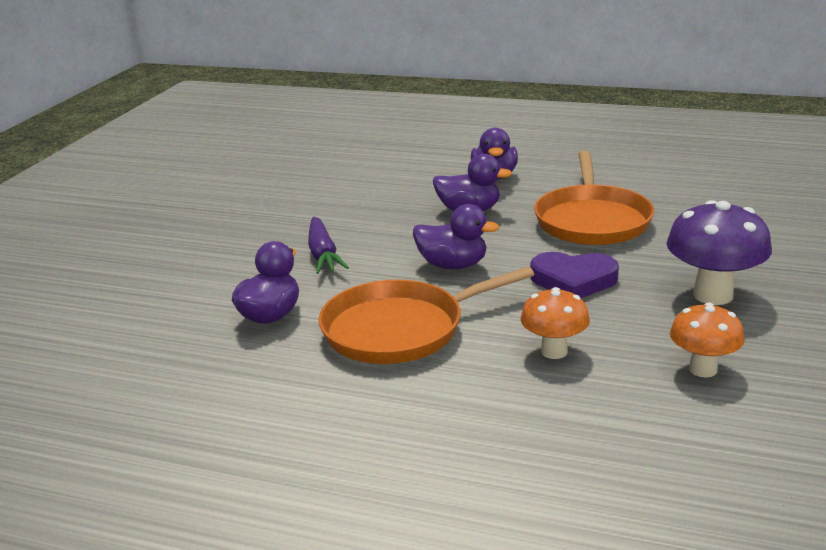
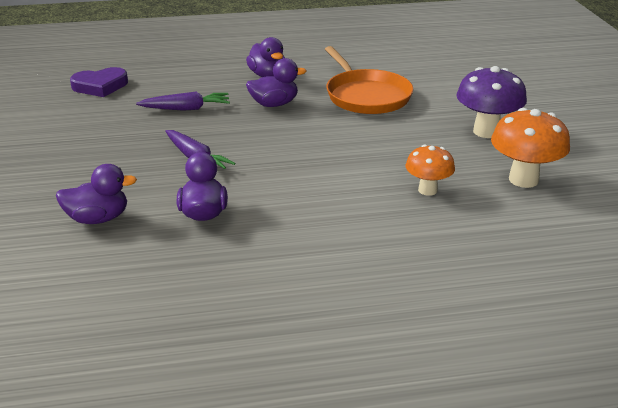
camera: 30 degrees left, 5 degrees up
orange pan [318,267,535,364] -> none
purple duck [413,204,499,269] -> purple duck moved to [56,164,137,224]
purple heart [530,252,619,298] -> purple heart moved to [70,67,128,97]
orange mushroom [670,302,745,377] -> orange mushroom [491,108,570,188], size x1.58
none -> purple carrot [136,92,230,111]

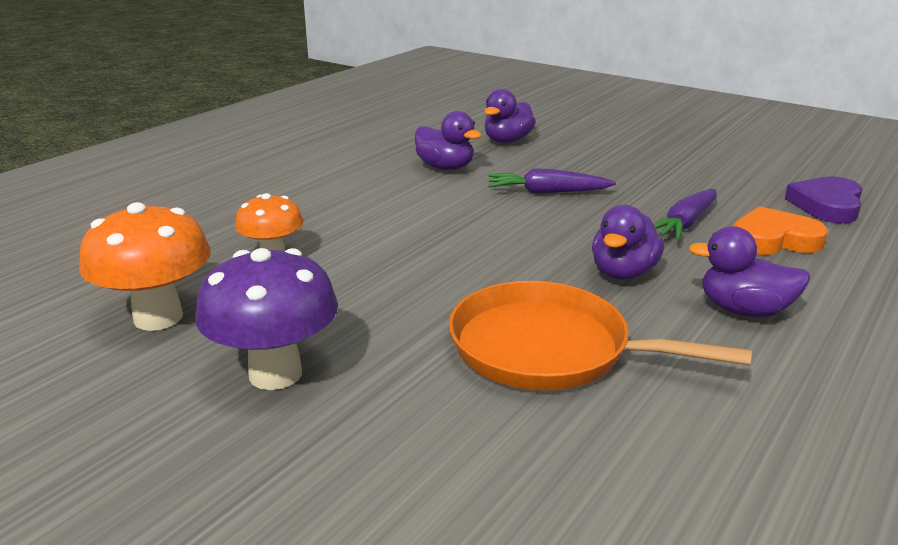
camera: 135 degrees right, 5 degrees down
none -> orange heart [733,206,828,255]

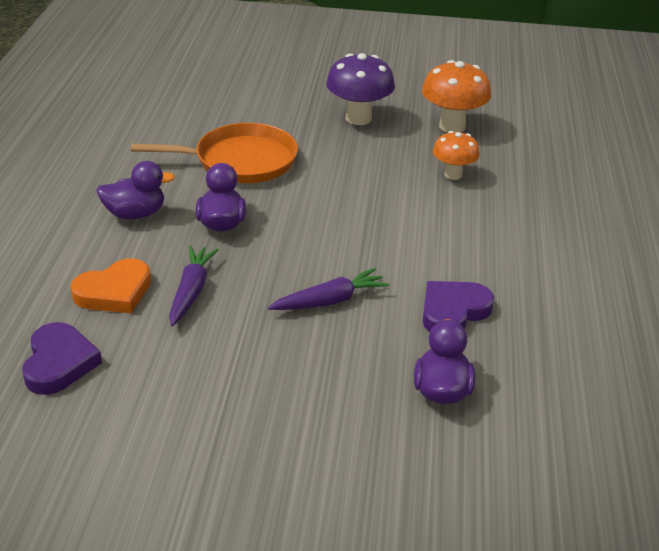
camera: 150 degrees right, 10 degrees up
purple duck [415,111,481,170] -> purple heart [423,281,494,332]

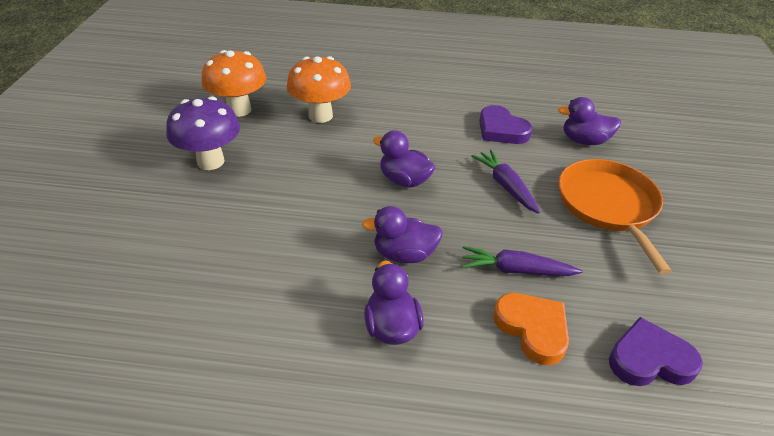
camera: 90 degrees left, 5 degrees up
orange pan [131,123,298,183] -> orange pan moved to [558,159,672,275]
orange mushroom [433,131,480,180] -> orange mushroom [287,56,351,123], size x1.58
none -> purple duck [373,130,435,188]

